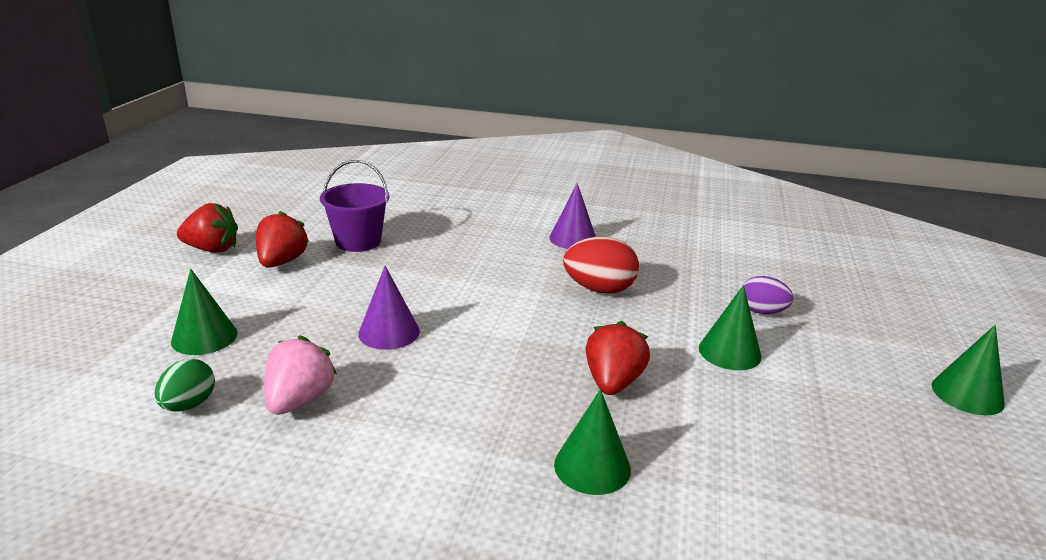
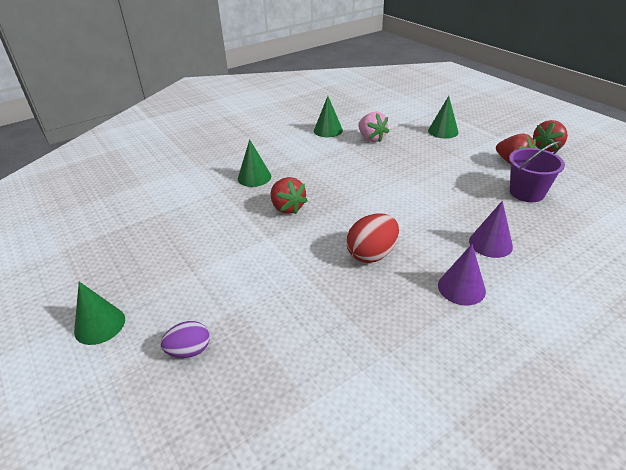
camera: 135 degrees right, 10 degrees up
green egg [155,359,215,411] -> none
purple cone [358,266,420,350] -> purple cone moved to [469,201,513,258]
green cone [699,285,761,370] -> green cone moved to [314,96,343,137]
purple egg [743,276,793,314] -> purple egg moved to [161,321,210,358]

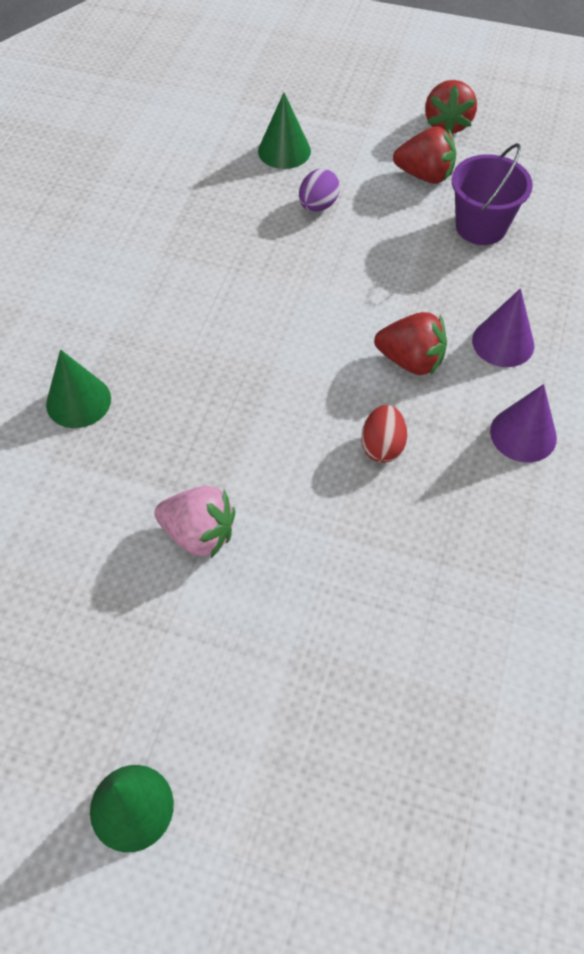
camera: 40 degrees left, 20 degrees up
purple egg [161,321,210,358] -> purple egg moved to [299,169,340,212]
red strawberry [271,177,308,214] -> red strawberry moved to [374,312,447,375]
green cone [314,96,343,137] -> none
red egg [346,213,399,263] -> red egg [361,405,407,463], size x0.65
pink strawberry [358,112,389,142] -> pink strawberry moved to [154,486,235,558]

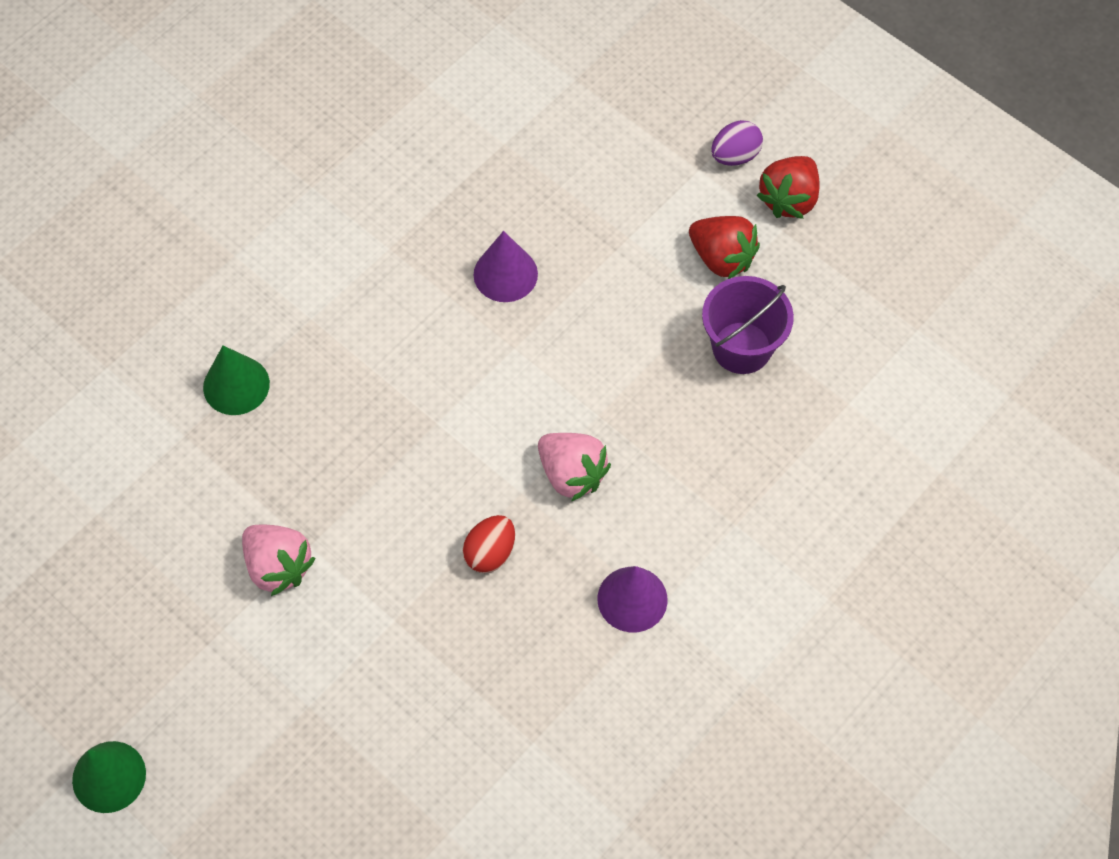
camera: 25 degrees right, 5 degrees up
green cone [258,92,311,169] -> none
purple egg [299,169,340,212] -> purple egg moved to [711,120,763,166]
red strawberry [374,312,447,375] -> pink strawberry [538,433,611,502]
purple cone [472,288,534,367] -> purple cone moved to [473,231,538,302]

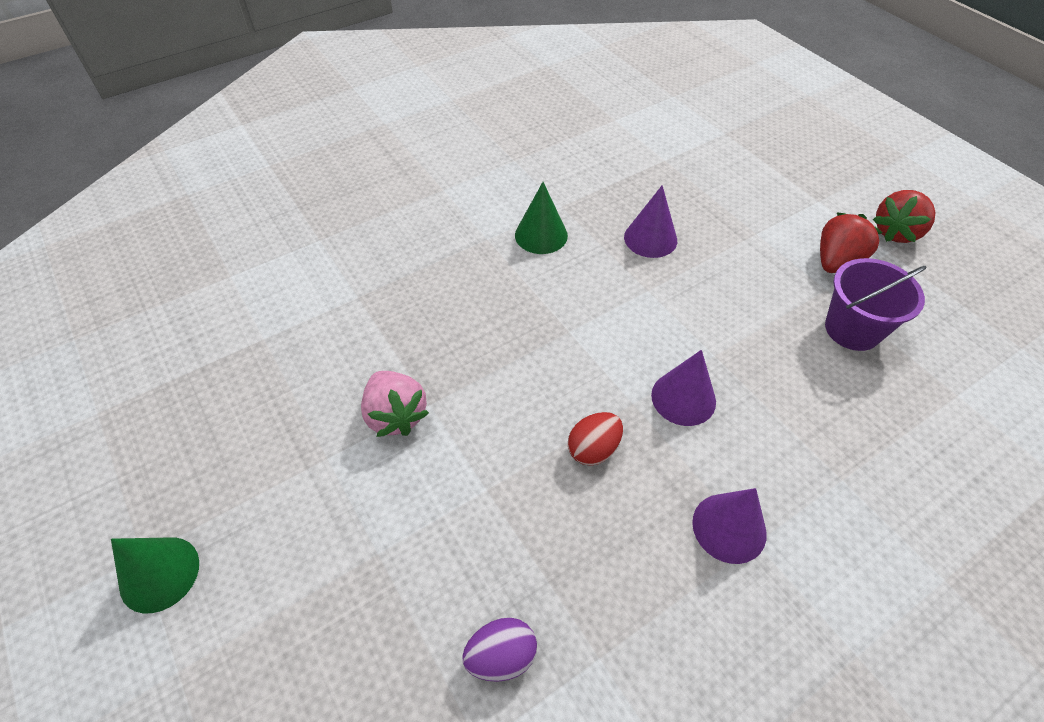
camera: 15 degrees right, 10 degrees down
green cone [203,346,270,415] -> green cone moved to [515,182,568,254]
pink strawberry [538,433,611,502] -> purple cone [651,350,716,426]
red strawberry [689,216,760,279] -> red strawberry turned 105 degrees counterclockwise [820,212,882,273]
purple egg [711,120,763,166] -> purple egg moved to [462,618,537,682]

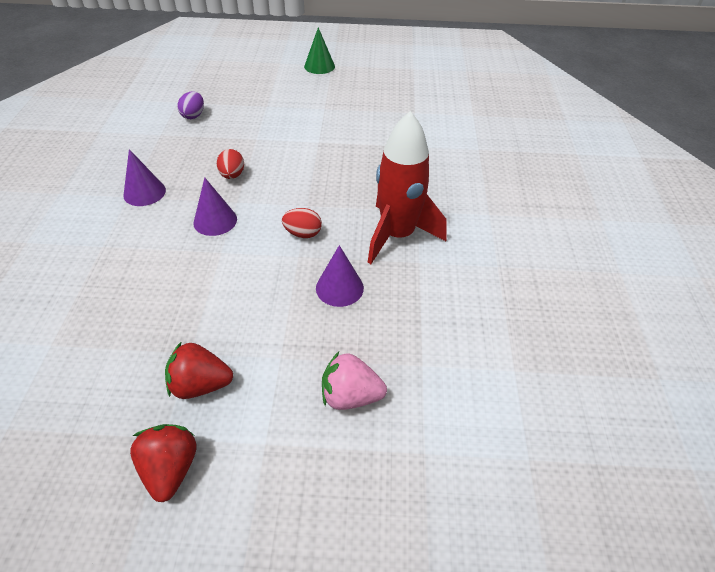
camera: 125 degrees right, 5 degrees down
pink strawberry [361,371,429,437] -> pink strawberry moved to [322,352,387,410]
green cone [515,182,568,254] -> red rocket [368,111,447,264]
red strawberry [820,212,882,273] -> red strawberry turned 105 degrees clockwise [165,341,233,399]
purple bucket [825,258,927,351] -> none
none -> red egg [282,208,322,238]

